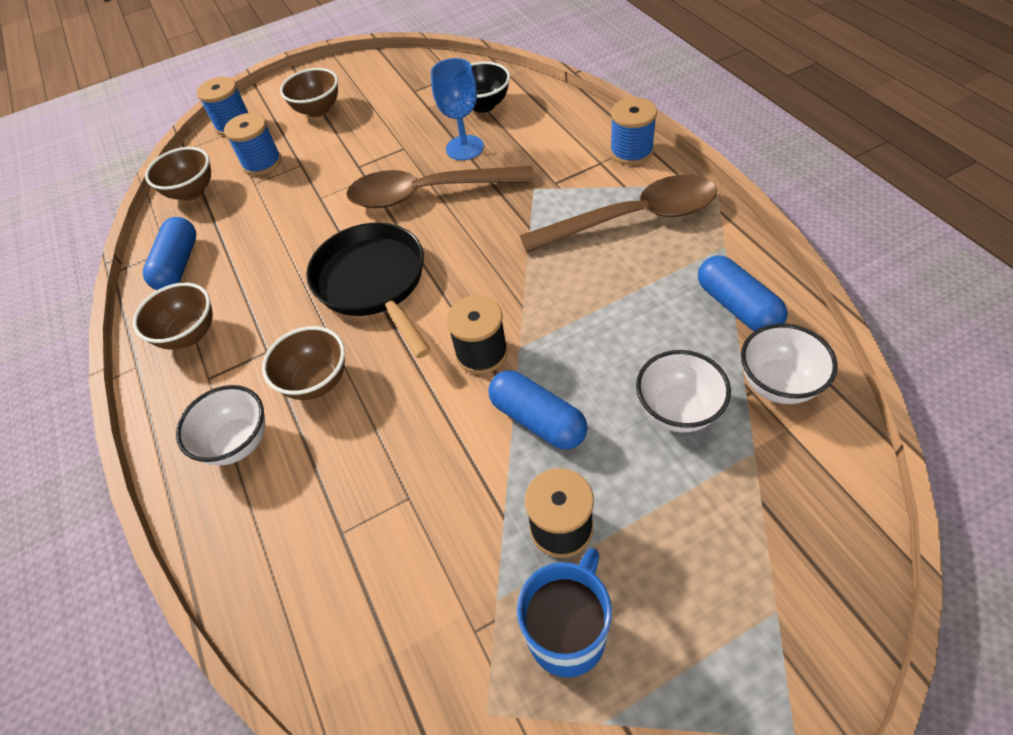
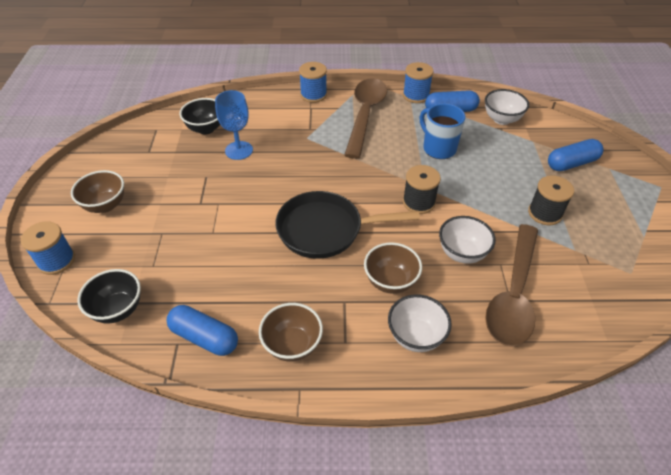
camera: 70 degrees left, 5 degrees down
brown bowl [145,147,211,201] -> black bowl [77,269,141,324]
blue spool [224,113,282,176] -> blue spool moved to [403,62,433,103]
brown spoon [346,166,534,208] -> brown spoon moved to [485,224,538,347]
blue capsule [489,370,588,450] -> blue capsule moved to [548,139,603,171]
blue mug [517,548,612,678] -> blue mug moved to [420,103,465,159]
white bowl [636,350,731,432] -> white bowl moved to [439,216,496,264]

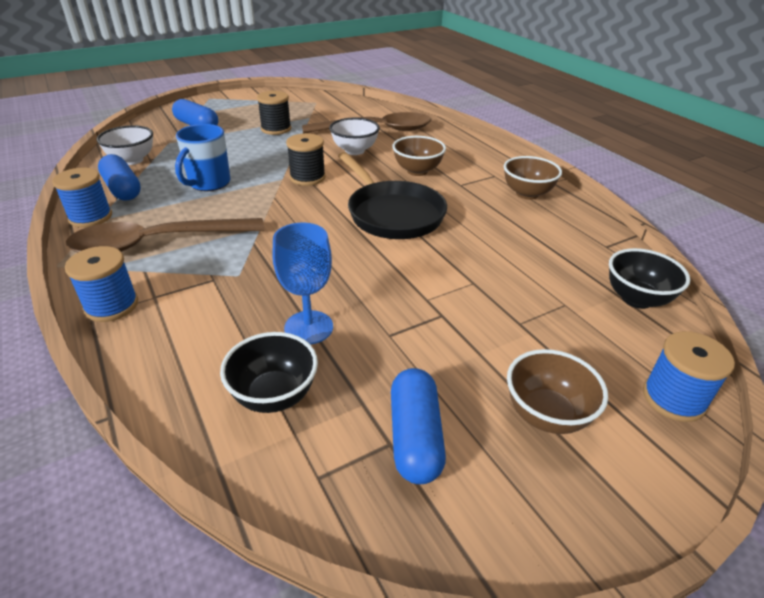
camera: 120 degrees left, 10 degrees down
blue capsule [167,305,238,356] -> blue capsule moved to [391,368,446,484]
white bowl [388,294,452,352] -> none

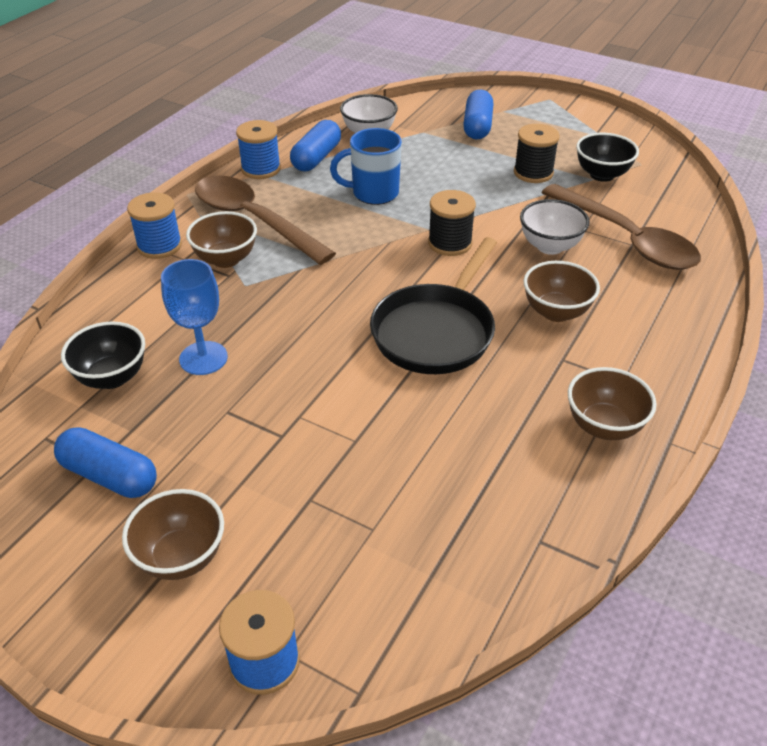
camera: 60 degrees right, 5 degrees up
blue capsule [391,368,446,484] -> blue capsule turned 60 degrees clockwise [54,427,157,498]
black bowl [609,248,690,309] -> black bowl moved to [576,133,639,182]
none -> brown bowl [186,211,257,268]

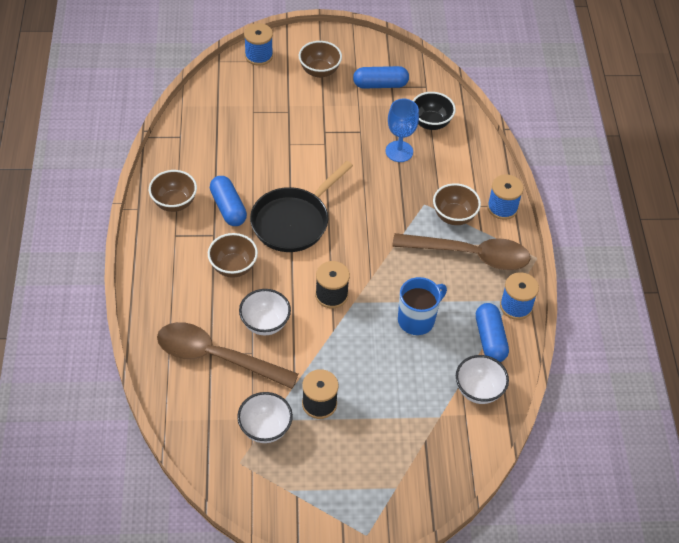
camera: 145 degrees right, 10 degrees up
black pan [370,237,497,374] -> black pan turned 135 degrees counterclockwise [250,161,353,252]
blue capsule [463,90,493,139] -> blue capsule moved to [210,176,247,226]
black bowl [576,133,639,182] -> white bowl [237,392,293,443]

